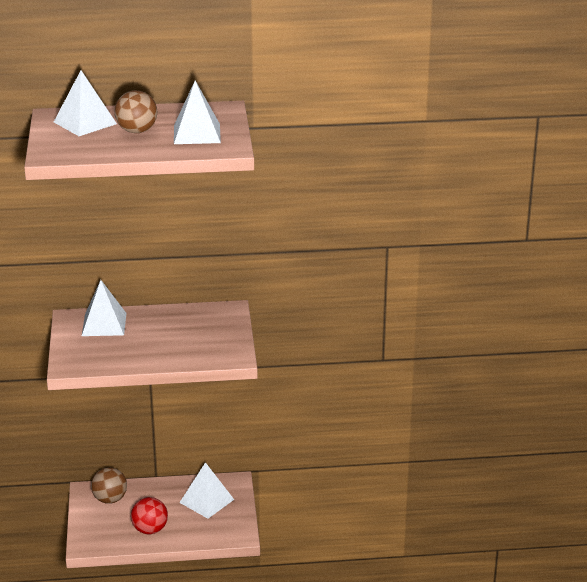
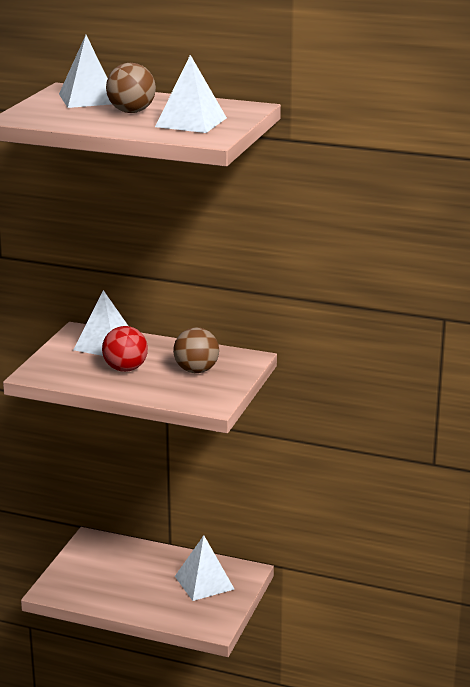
camera: 25 degrees right, 5 degrees down
brown ball [91,467,127,504] -> brown ball moved to [173,328,219,373]
red ball [131,497,168,534] -> red ball moved to [102,326,148,372]

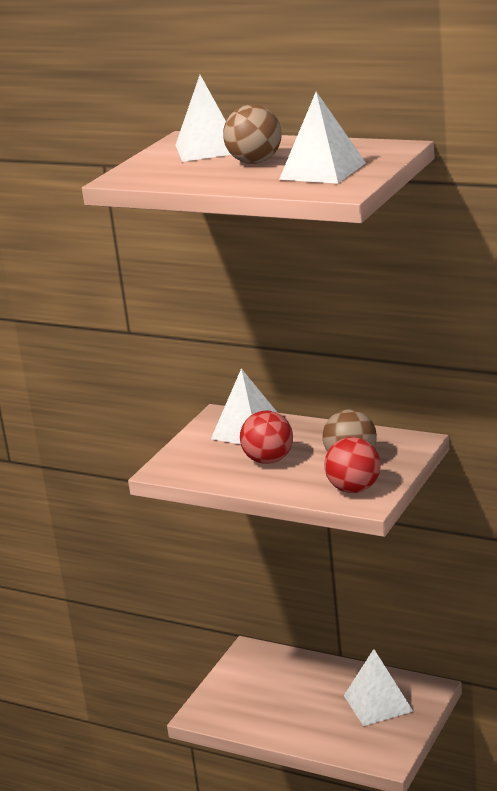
camera: 10 degrees right, 0 degrees up
none -> red ball [324,437,381,493]

